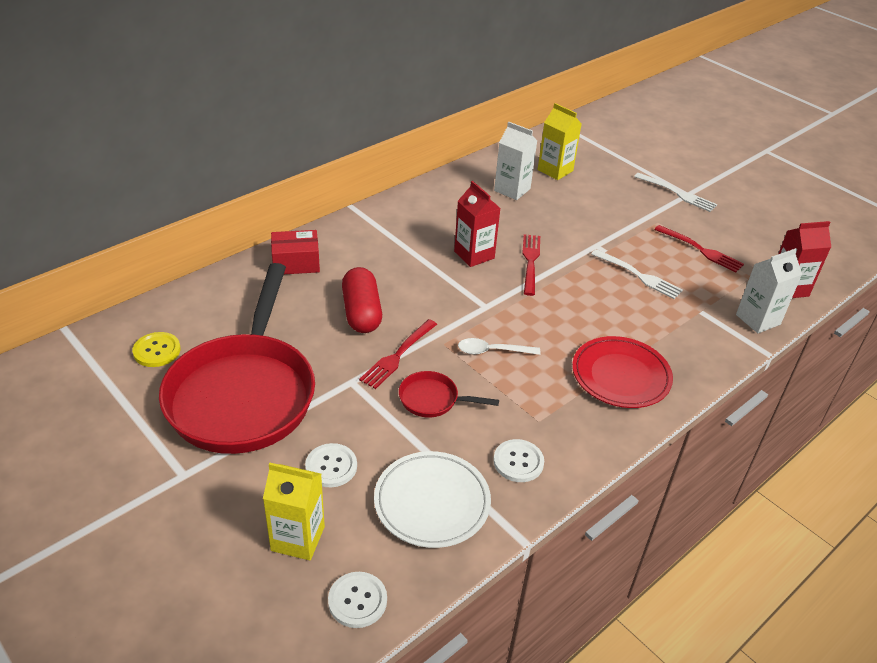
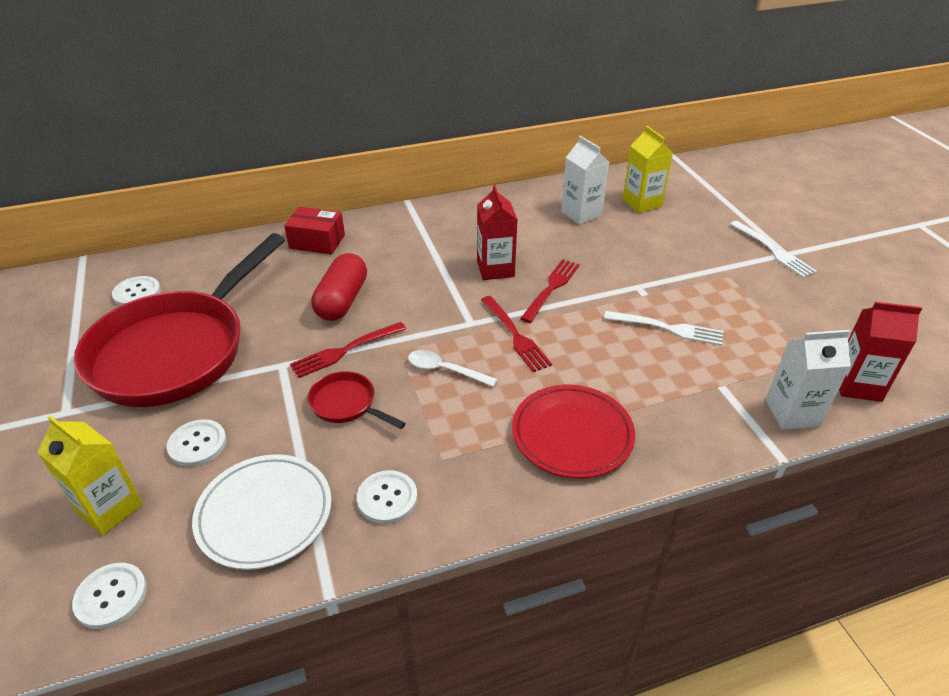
camera: 25 degrees right, 0 degrees up
yellow button [132,332,181,367] -> white button [112,276,161,306]
white fork [591,249,683,299] -> white fork turned 45 degrees counterclockwise [604,311,723,346]
red fork [654,225,744,272] -> red fork moved to [481,296,552,372]

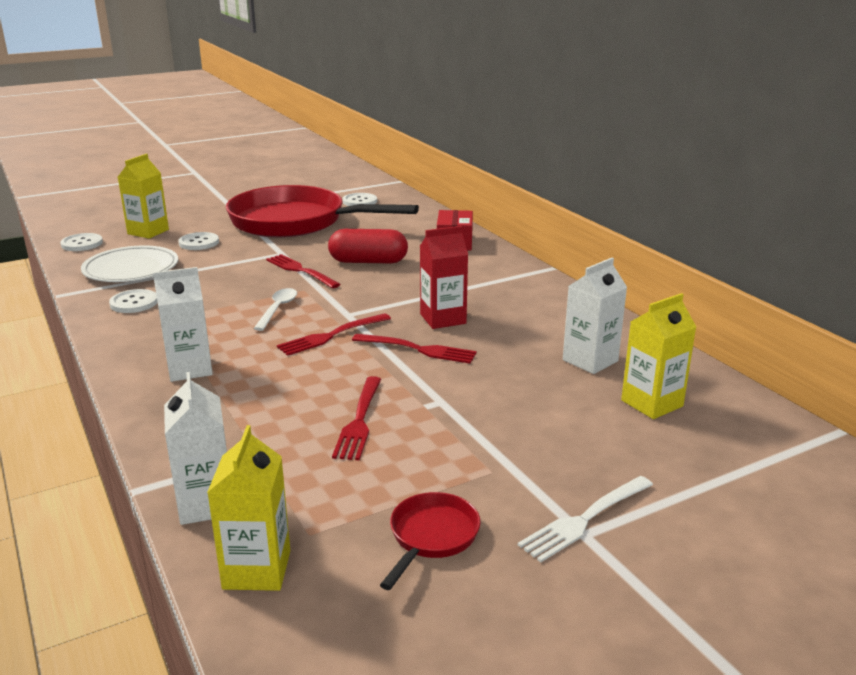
camera: 80 degrees right, 15 degrees down
red pan [308,371,406,429] -> red pan moved to [380,492,481,590]
red plate [512,385,635,478] -> white carton [153,267,213,382]
white fork [604,311,723,346] -> red fork [332,376,381,460]
red carton [839,302,922,402] -> yellow carton [207,425,290,591]

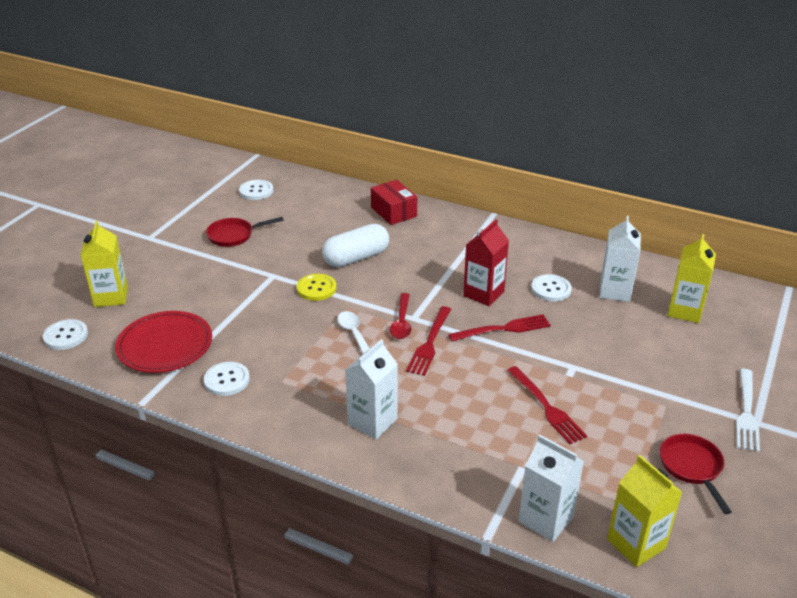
camera: 35 degrees left, 10 degrees up
white plate [81,245,178,282] -> red plate [115,311,212,373]
white button [178,232,219,250] -> white button moved to [531,274,572,302]
red pan [226,185,419,238] -> red pan [206,217,284,247], size x0.40
red fork [266,254,341,288] -> yellow button [297,274,336,301]
red capsule [328,229,408,264] -> white capsule [322,224,389,267]
none -> red spoon [390,293,411,339]

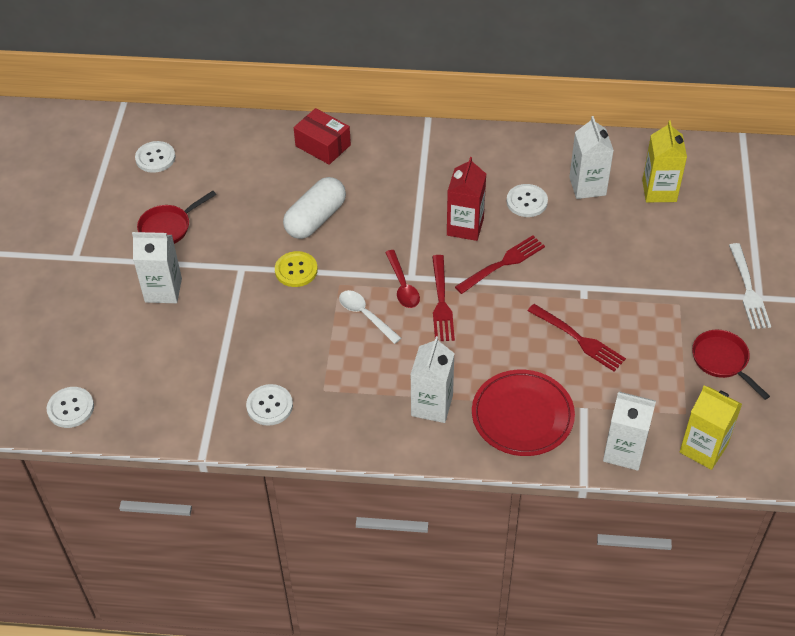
camera: 20 degrees left, 15 degrees up
yellow carton [80,221,128,307] -> none
red plate [115,311,212,373] -> red plate moved to [472,370,575,456]
none -> white carton [132,232,182,303]

